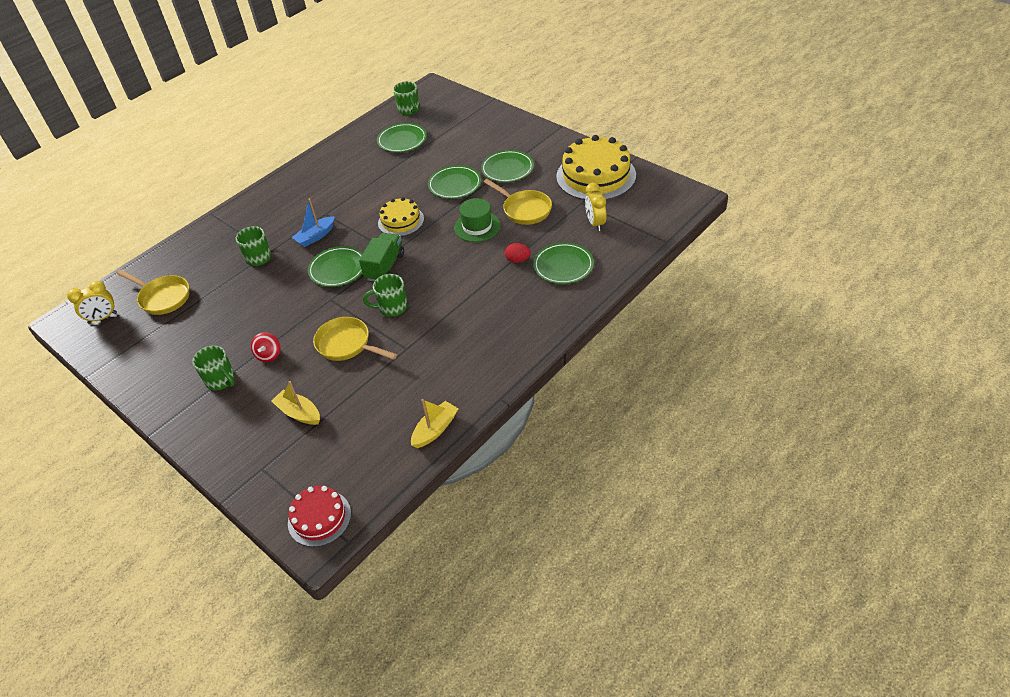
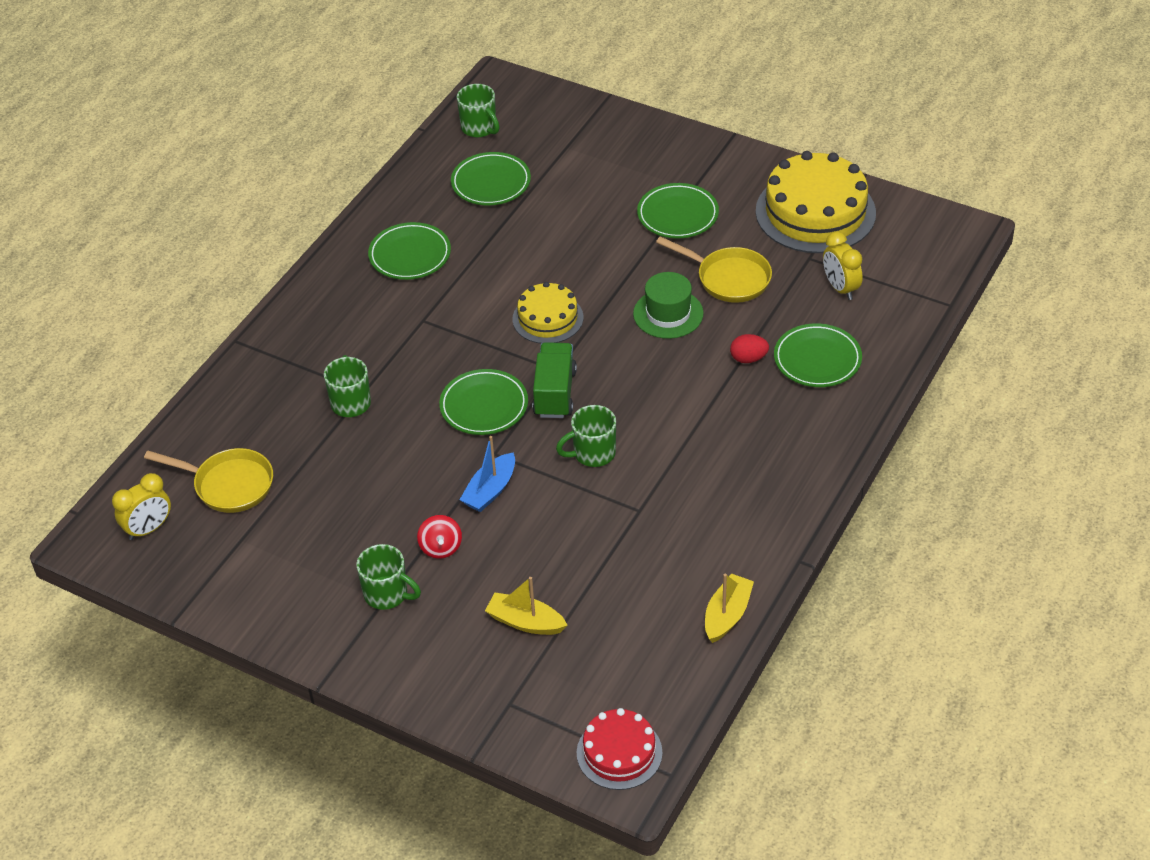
camera: 15 degrees left, 0 degrees up
blue boat [291,198,335,247] -> blue boat moved to [459,436,515,512]
yellow pan [313,317,397,361] -> none
green plate [428,165,481,199] -> green plate moved to [368,222,451,280]

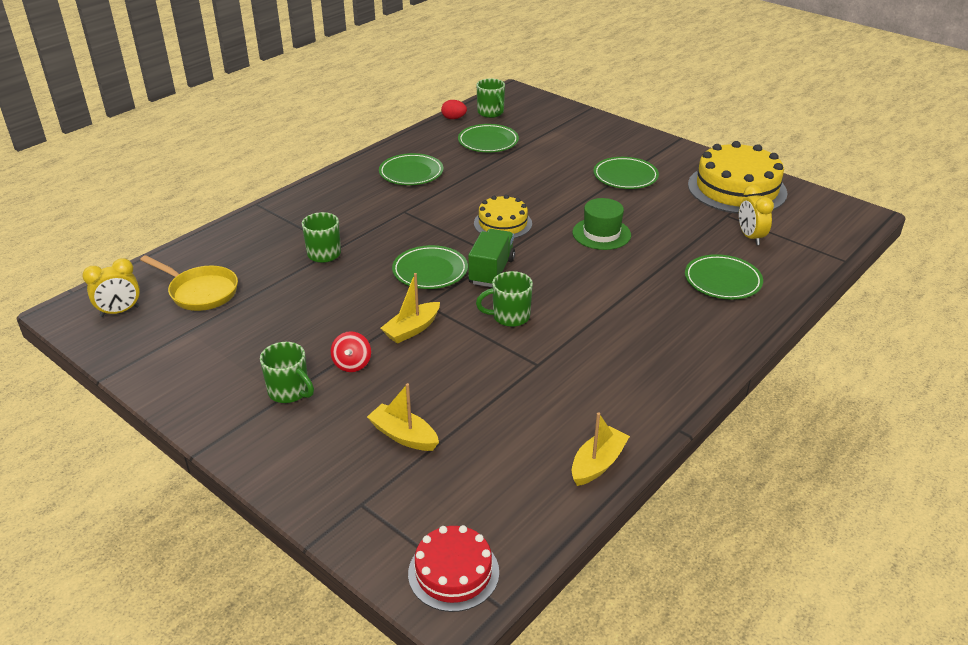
camera: 10 degrees right, 10 degrees down
blue boat [459,436,515,512] -> yellow boat [380,273,440,344]
yellow pan [656,236,772,303] -> none
red egg [730,334,769,363] -> red egg moved to [441,100,467,119]

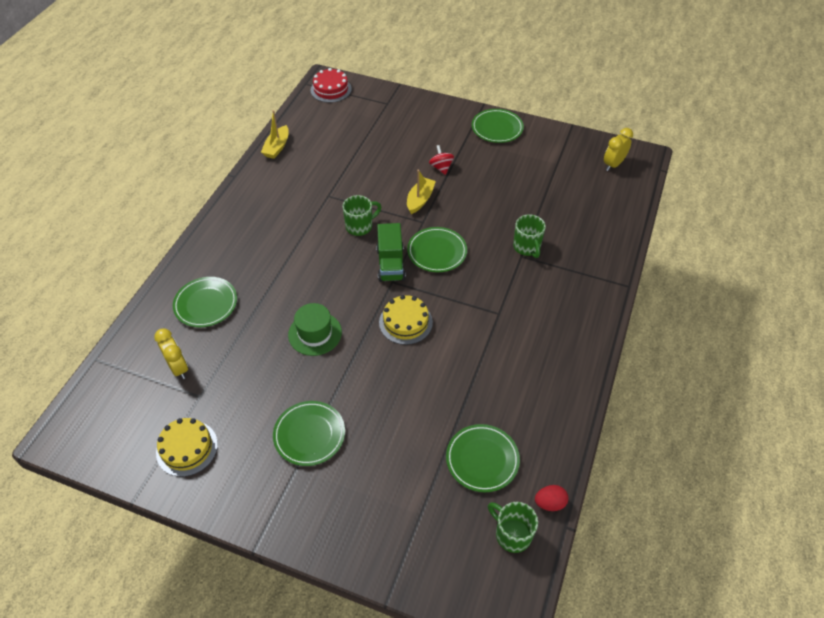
camera: 160 degrees right, 15 degrees up
yellow pan [140,255,238,311] -> none
green mug [260,342,314,403] -> none
yellow boat [367,383,439,451] -> none
green plate [379,153,443,185] -> green plate moved to [472,109,524,143]
yellow cake [688,141,787,214] -> yellow cake [156,418,218,477], size x0.57

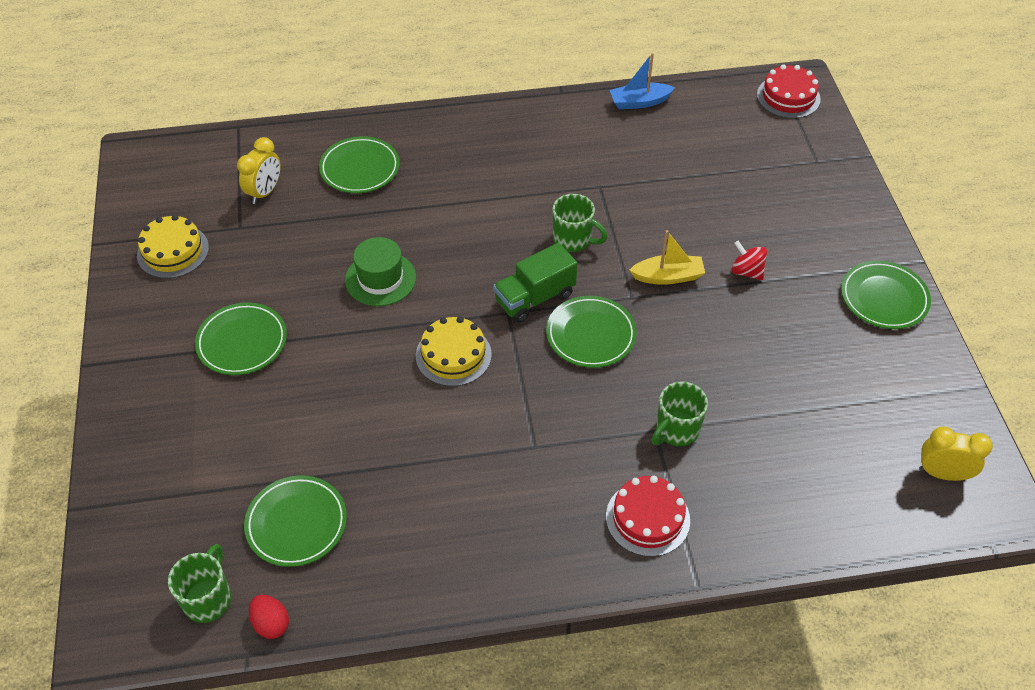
camera: 60 degrees right, 0 degrees up
yellow boat [261,110,289,159] -> blue boat [610,53,675,109]
red spinning top [429,145,454,175] -> red spinning top turned 90 degrees counterclockwise [731,241,767,280]
none -> red cake [606,476,690,557]

